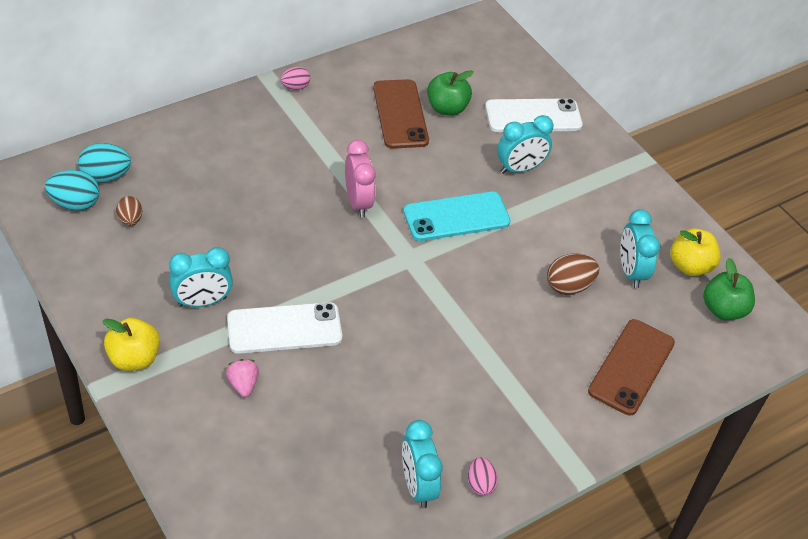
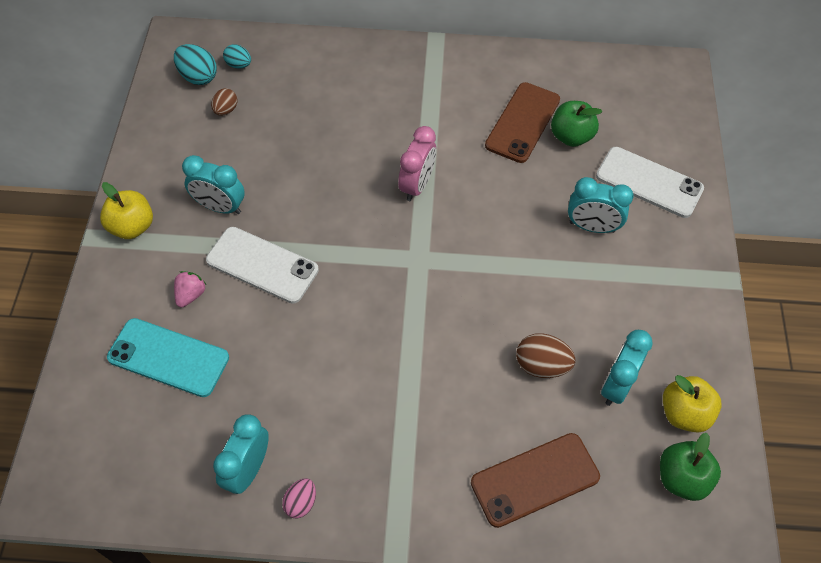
camera: 40 degrees right, 10 degrees up
turquoise egg [78,143,131,182] -> turquoise egg [223,44,251,69], size x0.64
pink egg [280,67,310,90] -> none
turquoise phone [403,191,511,241] -> turquoise phone moved to [107,318,229,397]

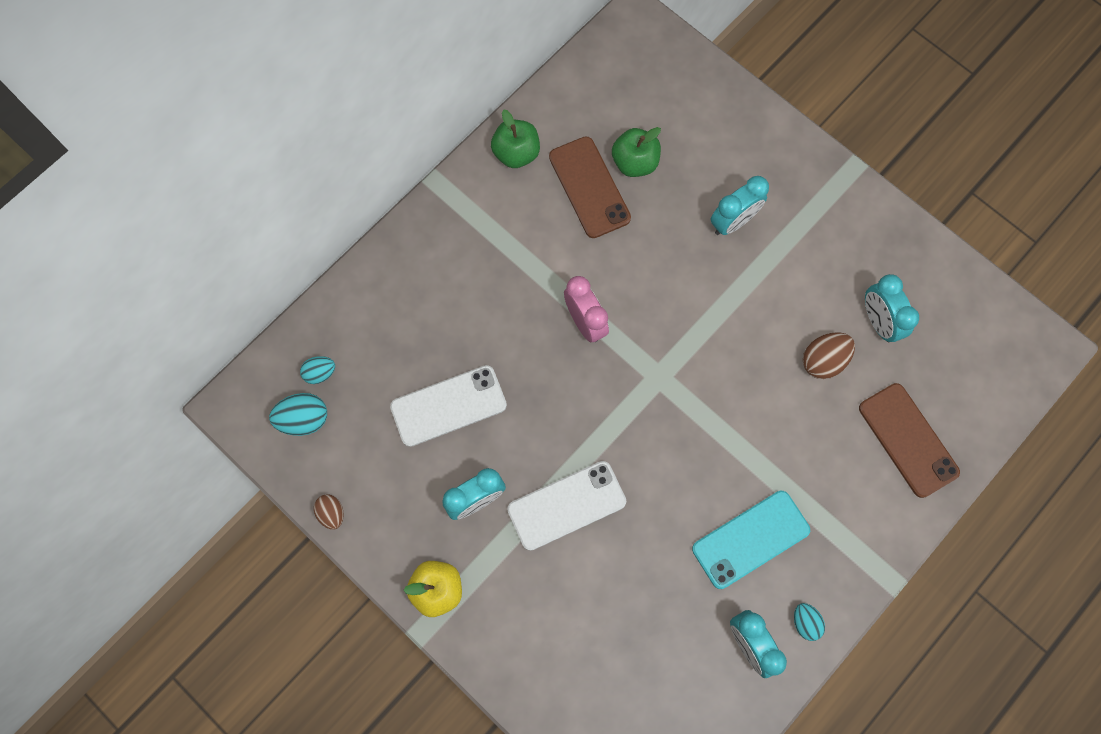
camera: 50 degrees left, 15 degrees up
turquoise phone [107,318,229,397] -> turquoise phone moved to [692,491,810,589]
pink strawberry [174,271,206,307] -> none
brown egg [211,88,237,116] -> brown egg moved to [314,494,344,530]
pink egg [282,478,316,518] -> turquoise egg [794,603,825,641]
brown phone [471,433,600,528] -> brown phone turned 45 degrees counterclockwise [859,383,960,498]
white phone [596,147,704,218] -> white phone moved to [390,365,507,447]
green apple [660,433,721,501] -> green apple moved to [491,110,540,168]
yellow apple [663,375,722,433] -> none

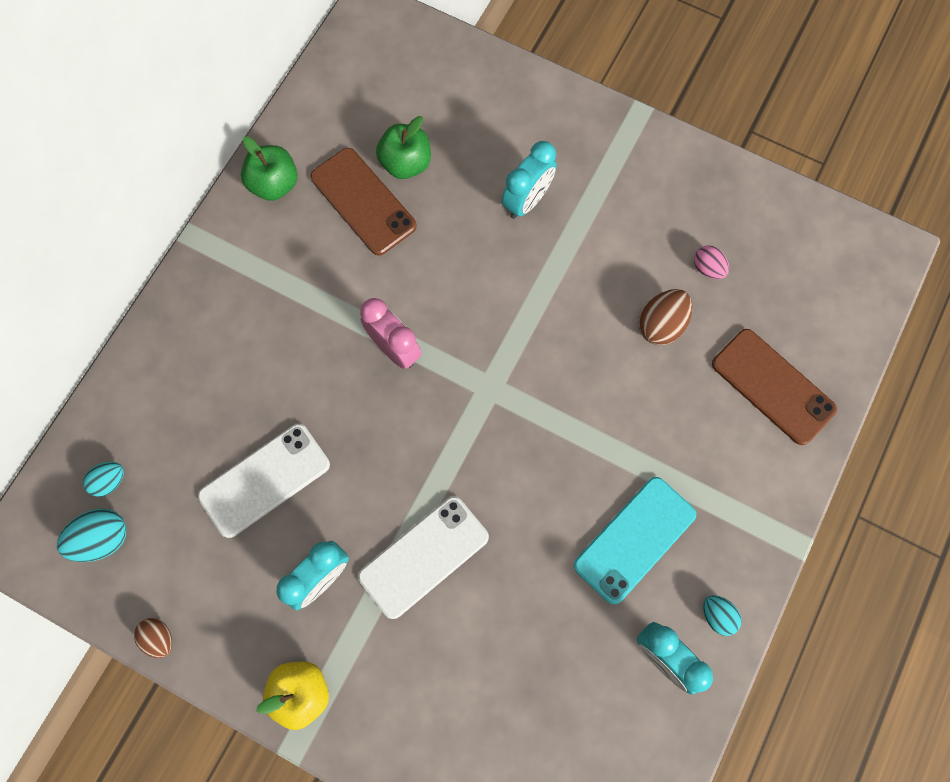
camera: 15 degrees left, 0 degrees up
turquoise clock [865,274,919,342] -> pink egg [694,245,729,279]

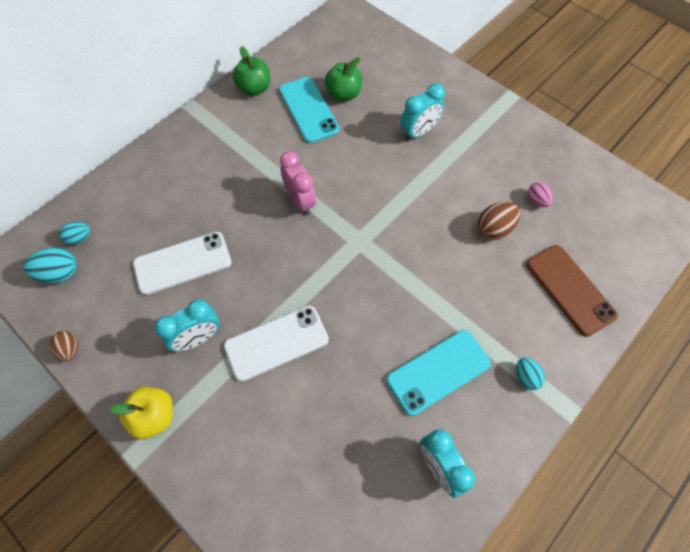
camera: 15 degrees right, 10 degrees down
brown phone [310,148,417,255] -> turquoise phone [279,77,340,143]
turquoise egg [703,595,742,636] -> turquoise egg moved to [516,357,545,390]

